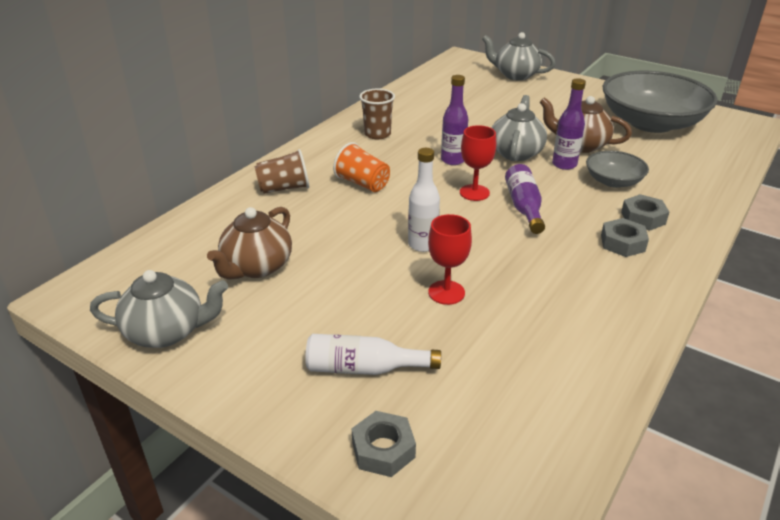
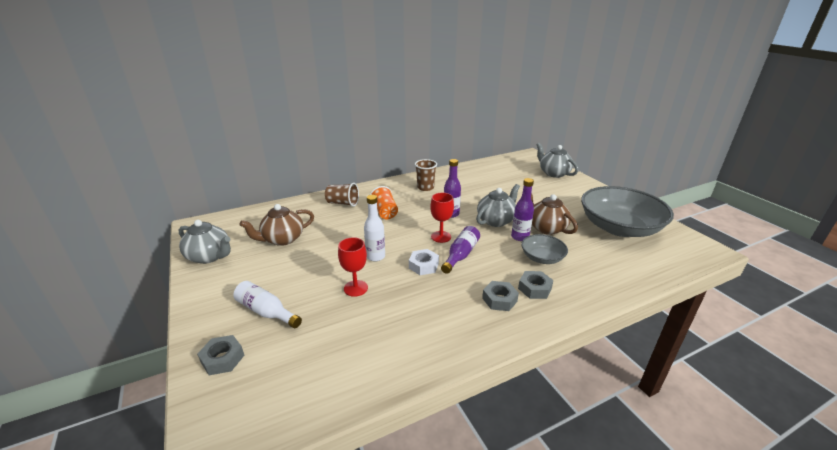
camera: 30 degrees right, 5 degrees down
none -> white nut [409,249,439,275]

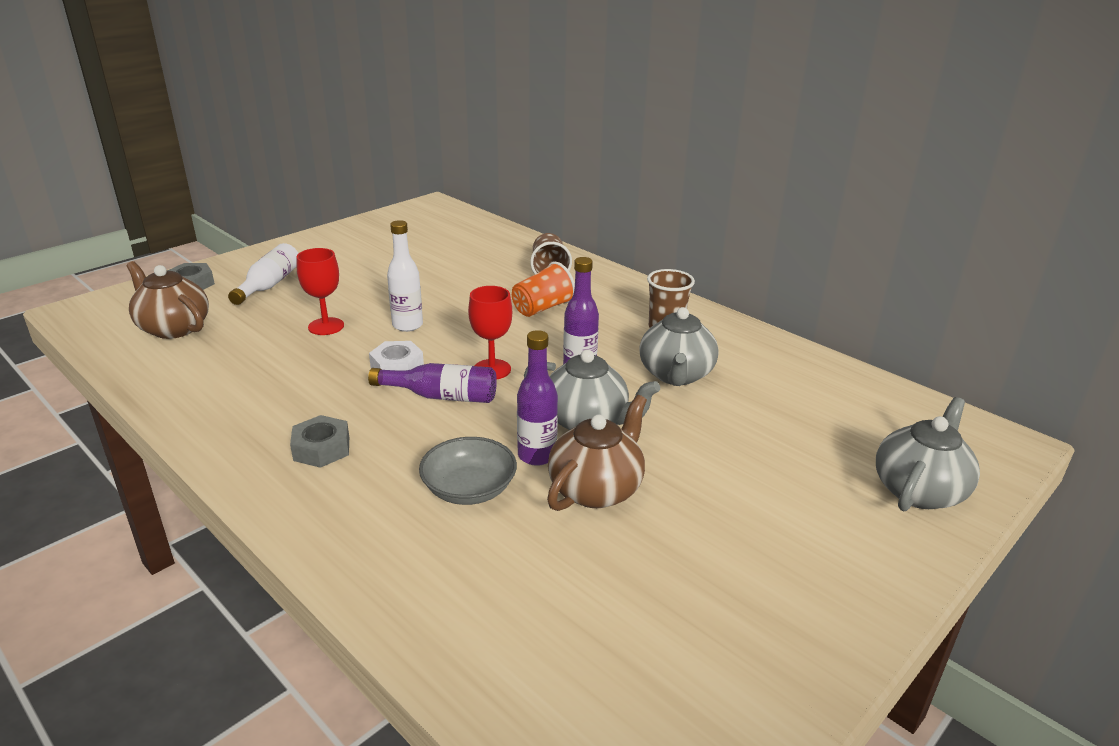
camera: 70 degrees right, 0 degrees up
grey teapot [179,220,231,264] -> grey teapot moved to [639,307,719,386]
brown teapot [239,204,314,246] -> brown teapot moved to [126,261,209,339]
grey nut [518,271,554,299] -> none
grey bowl [581,186,674,237] -> none

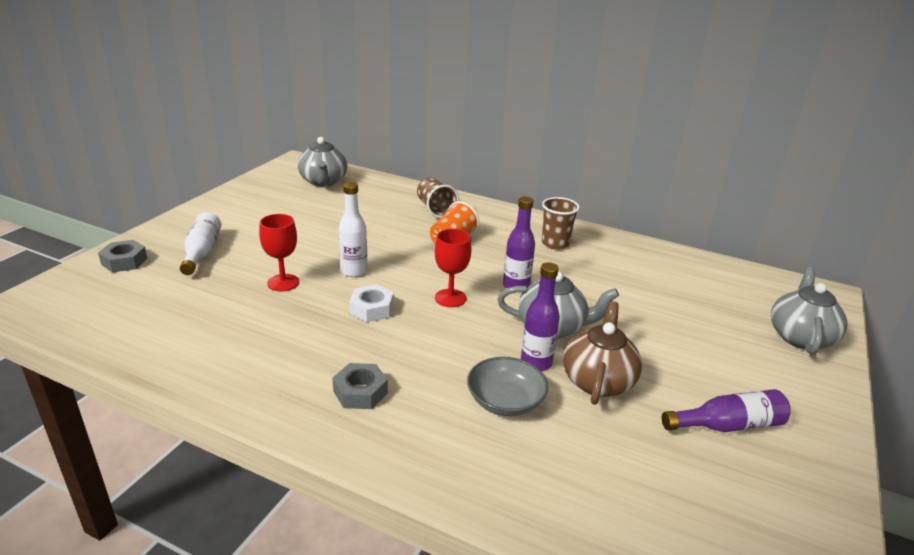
camera: 20 degrees left, 0 degrees up
brown teapot [126,261,209,339] -> none
purple bottle [368,363,497,403] -> purple bottle moved to [662,389,791,432]
grey teapot [639,307,719,386] -> grey teapot moved to [298,137,347,187]

